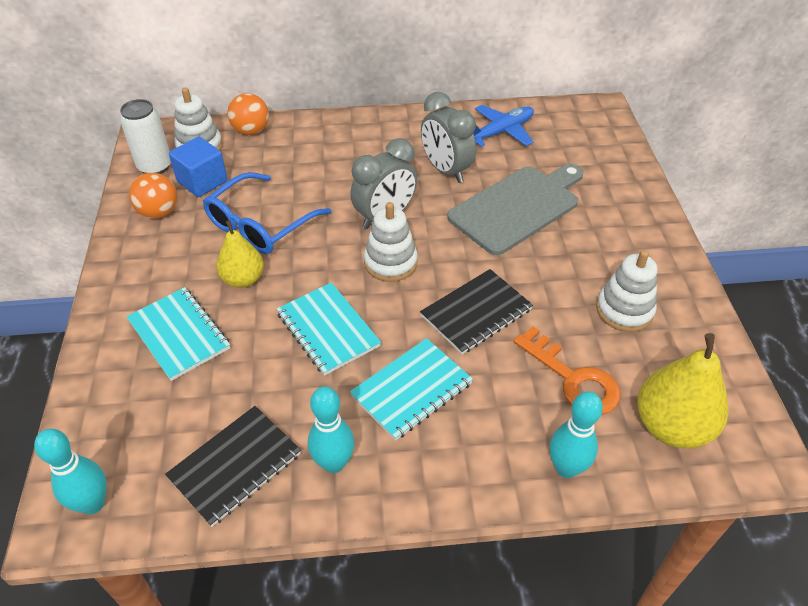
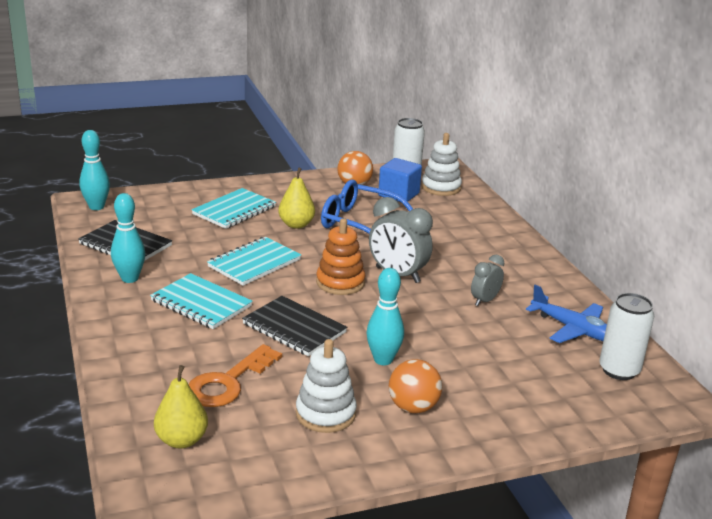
camera: 75 degrees right, 20 degrees down
orange ball [227,93,269,135] -> orange ball moved to [389,359,442,413]
white stacking toy [364,202,418,282] -> orange stacking toy [316,218,365,295]
grey clock [421,92,476,183] -> grey clock [471,255,504,306], size x0.58
grey cutting board [447,164,584,255] -> none
turquoise bowling pin [549,391,603,478] -> turquoise bowling pin moved to [366,268,404,365]
yellow pear [637,333,728,448] -> yellow pear [154,365,208,449], size x0.65
none -> white can [599,293,654,380]

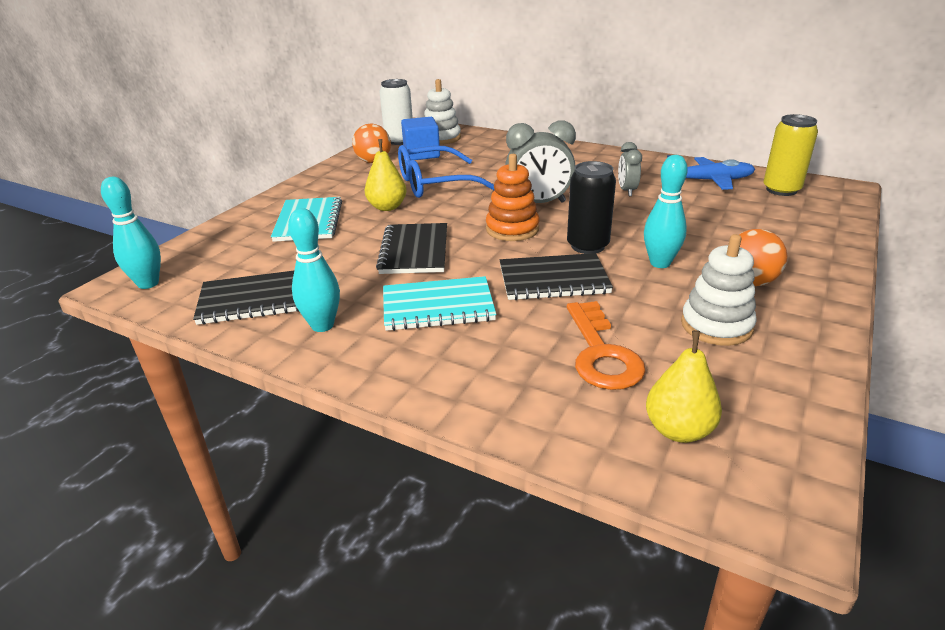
camera: 40 degrees left, 5 degrees up
turquoise notebook [207,237,301,286] -> black notebook [376,223,447,274]
white can [599,293,654,380] -> yellow can [763,114,818,196]
none -> black can [567,161,616,254]

